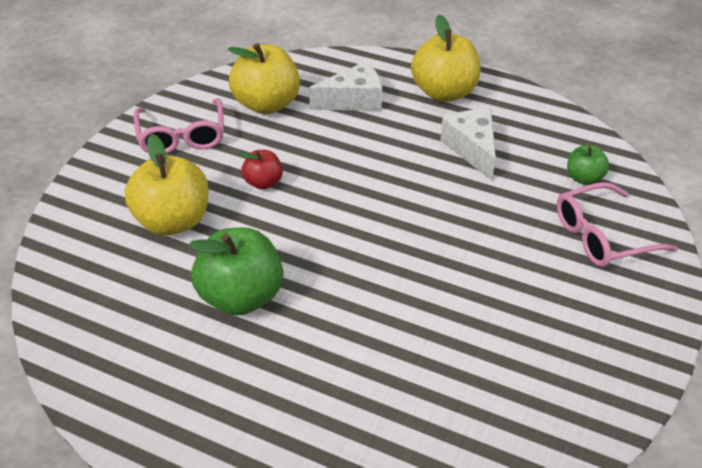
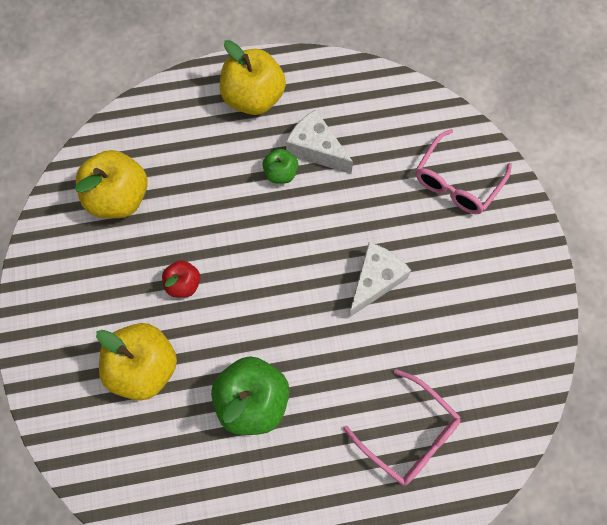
camera: 35 degrees left, 25 degrees up
pink glasses [134,98,224,154] -> pink glasses moved to [343,369,461,486]
white cheese [309,62,382,111] -> white cheese moved to [348,242,411,318]
green apple [567,145,609,185] -> green apple moved to [263,149,299,184]

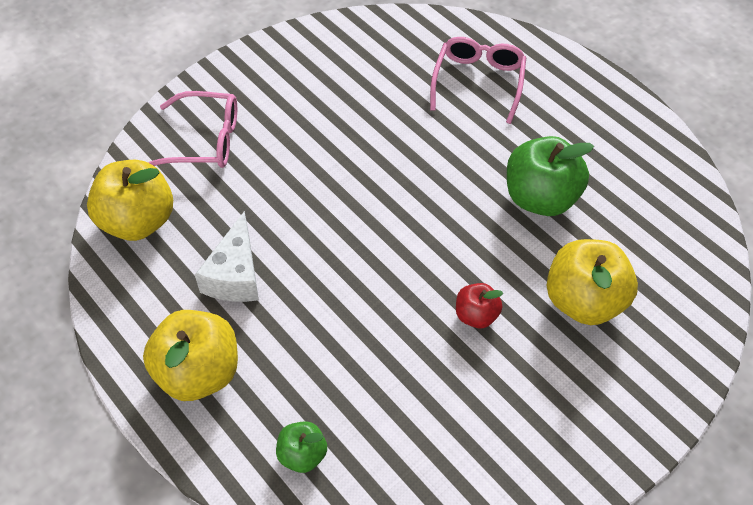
camera: 120 degrees left, 15 degrees down
yellow apple [75,150,148,218] -> yellow apple moved to [87,160,173,241]
green apple [263,149,299,184] -> green apple moved to [276,421,327,473]
white cheese [348,242,411,318] -> none

